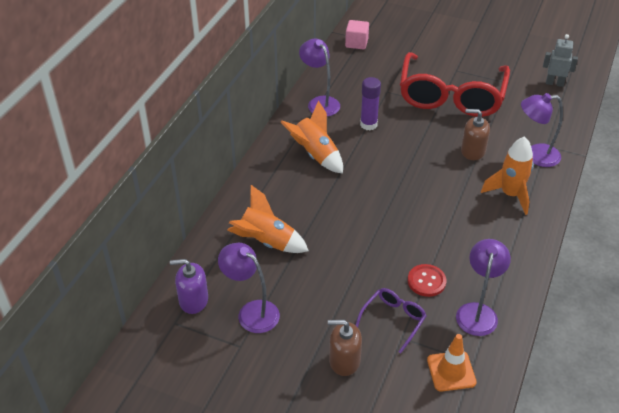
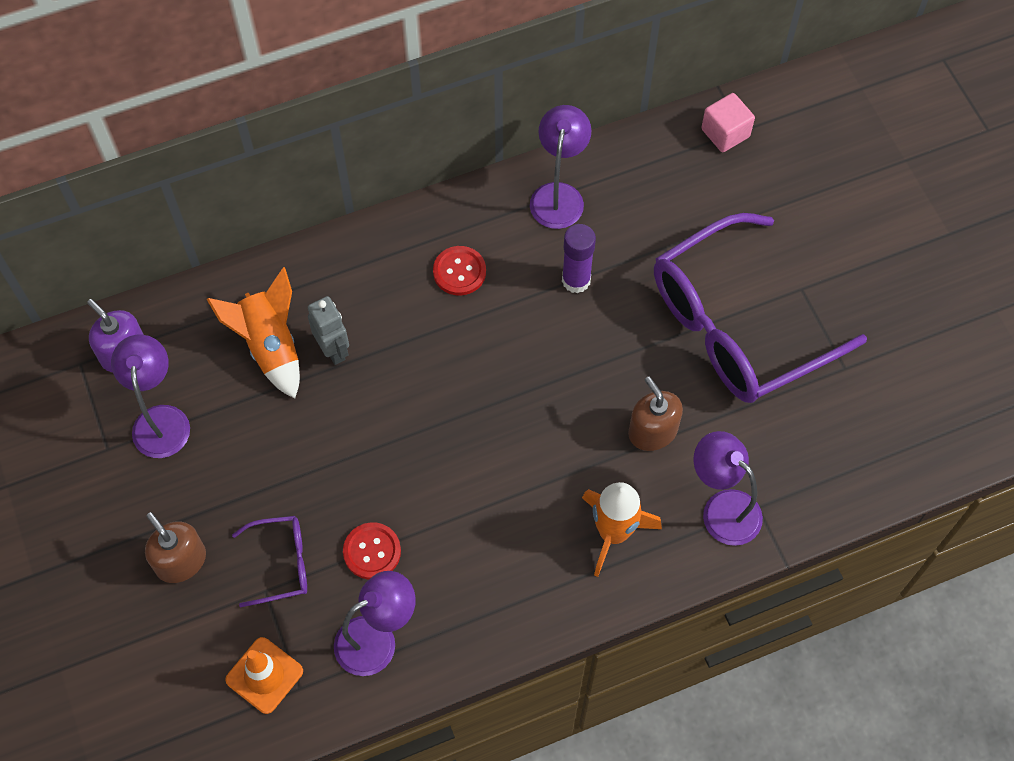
camera: 45 degrees right, 20 degrees up
orange rocket [281,100,343,174] -> red button [433,246,486,296]
red glasses [400,52,510,117] -> purple glasses [654,213,867,403]
grey robot [543,34,578,87] -> grey robot moved to [308,296,349,365]

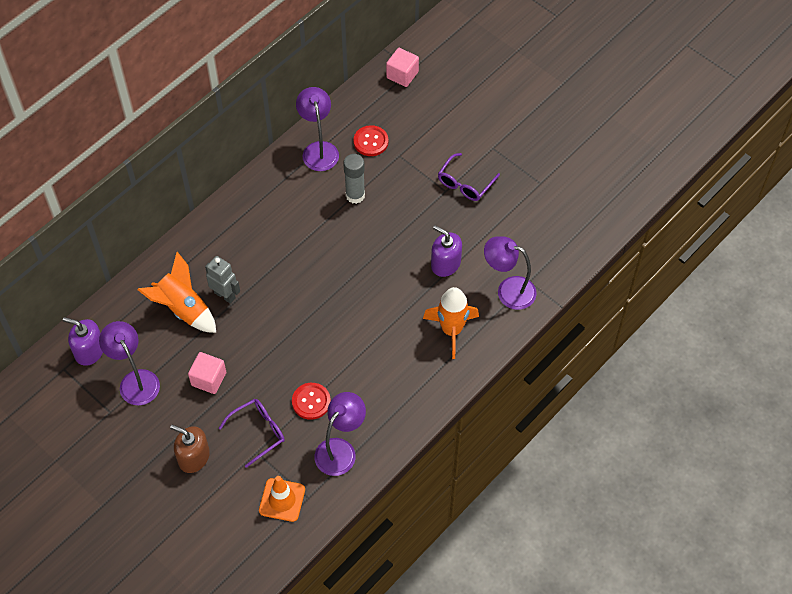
camera: 25 degrees left, 5 degrees down
red button [433,246,486,296] -> red button moved to [353,125,388,156]
purple glue stick [562,224,596,293] -> grey glue stick [343,154,365,204]
brown soap dispenser [628,376,683,451] -> purple soap dispenser [431,225,462,277]
purple glasses [654,213,867,403] -> purple glasses [438,153,500,201], size x0.43
none -> pink cube [188,352,226,394]

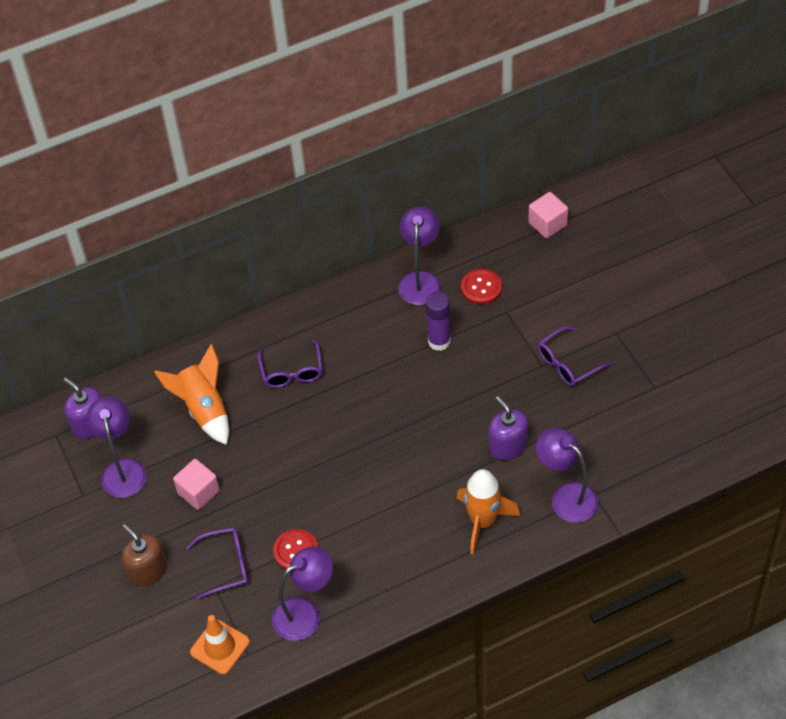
camera: 25 degrees right, 5 degrees down
grey robot [205,256,240,304] -> none
grey glue stick [343,154,365,204] -> purple glue stick [425,292,451,351]
none -> purple glasses [258,339,323,388]

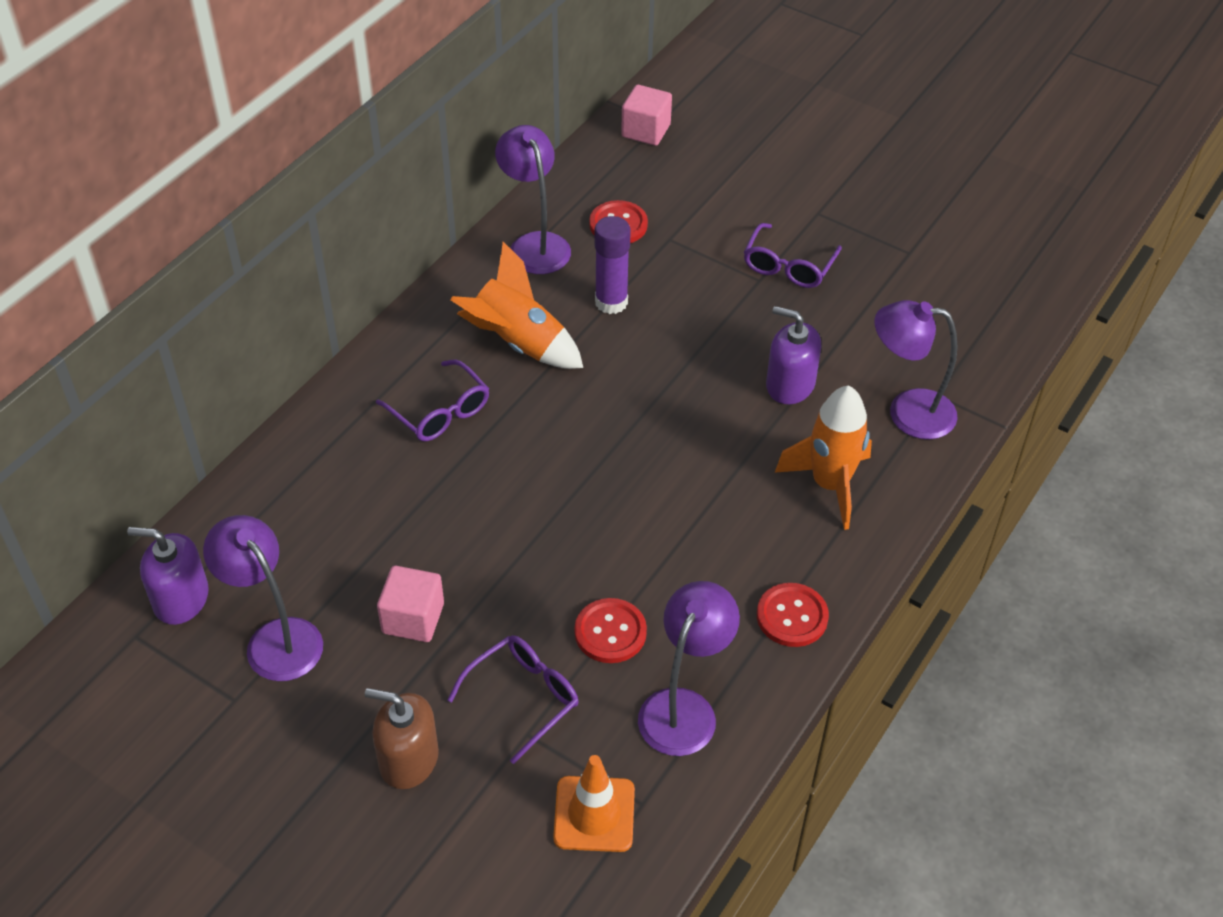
camera: 35 degrees left, 5 degrees down
orange rocket [154,344,229,445] -> orange rocket moved to [450,242,583,369]
none -> red button [757,583,829,647]

